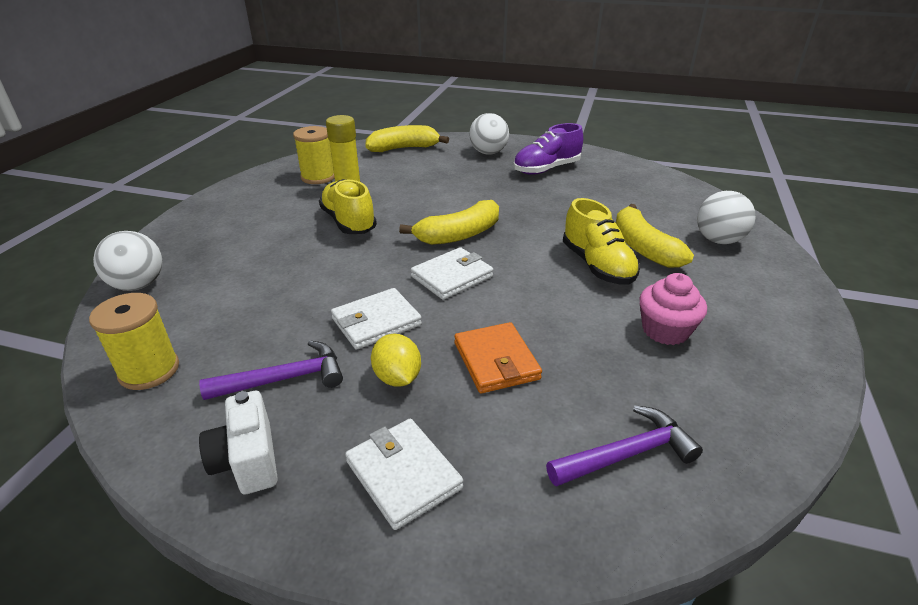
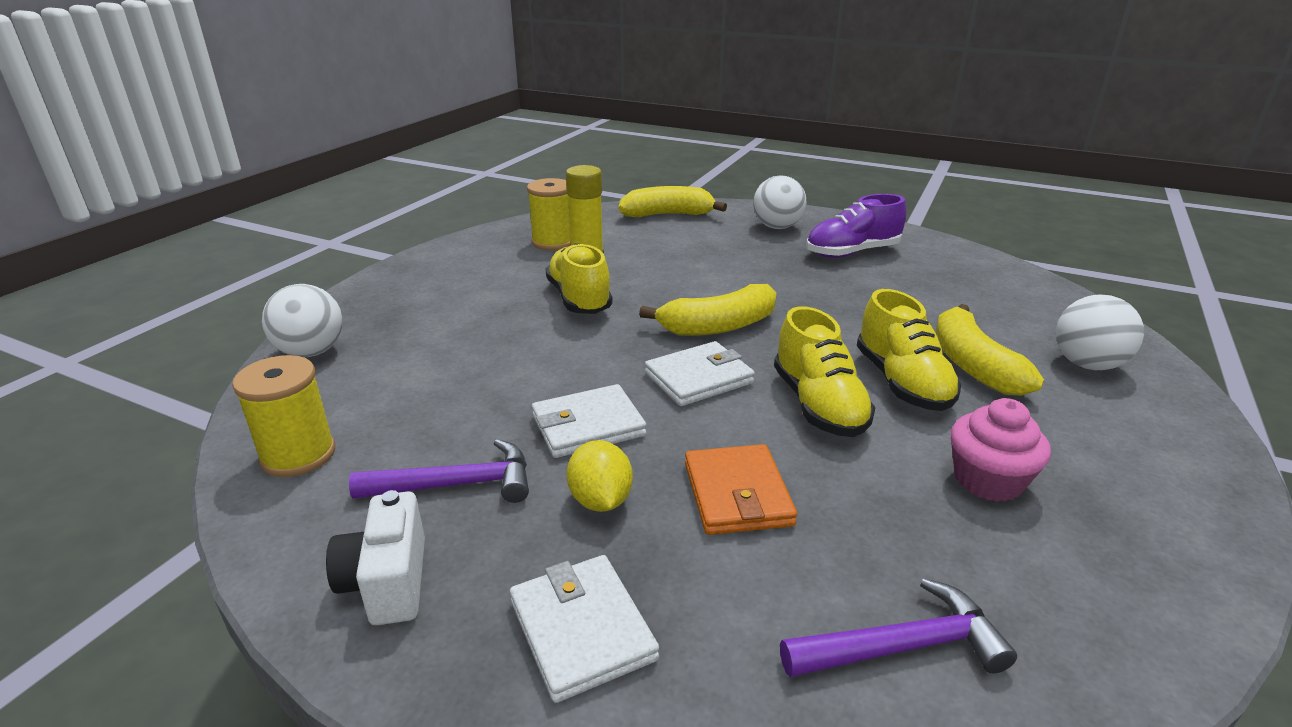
camera: 10 degrees right, 5 degrees down
none -> yellow shoe [774,306,876,437]

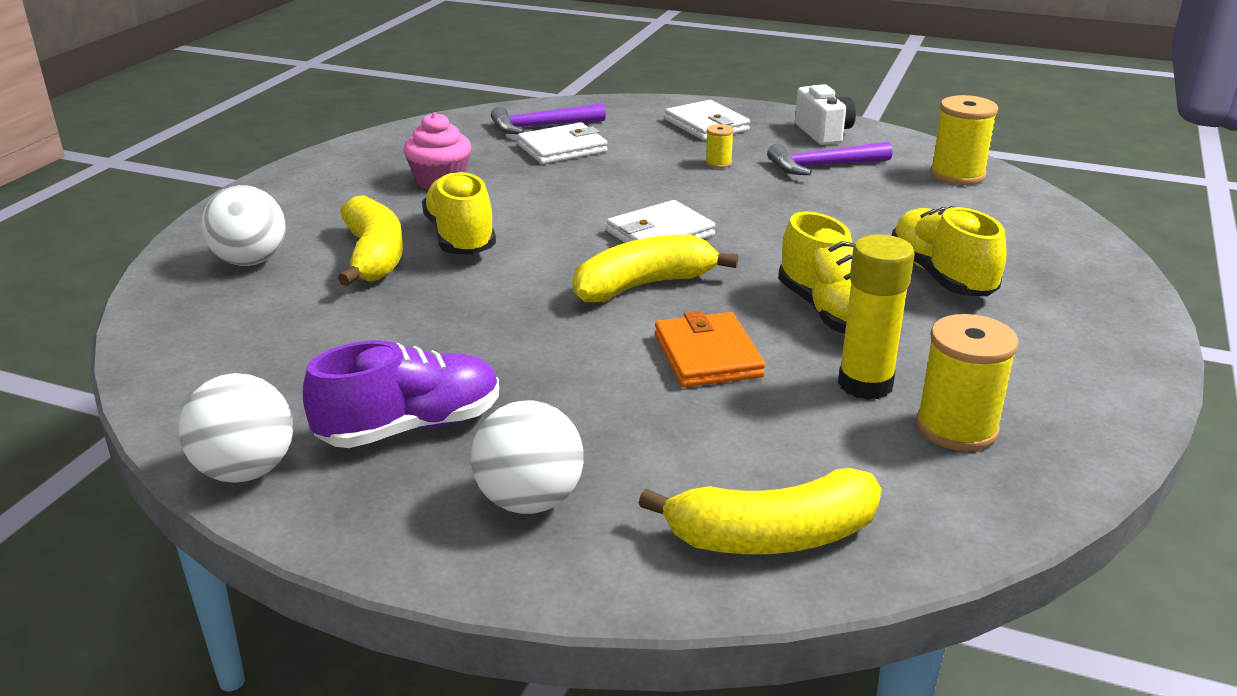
camera: 175 degrees right, 0 degrees up
white ball [262,284,343,357] -> white ball moved to [179,373,293,483]
white wallet [532,384,647,458] -> white wallet moved to [517,122,607,164]
yellow lemon [567,440,633,512] -> yellow spool [705,124,734,168]
orange wallet [685,444,797,535] -> orange wallet moved to [655,311,766,387]
yellow shoe [774,306,876,437] -> yellow shoe moved to [892,206,1007,296]

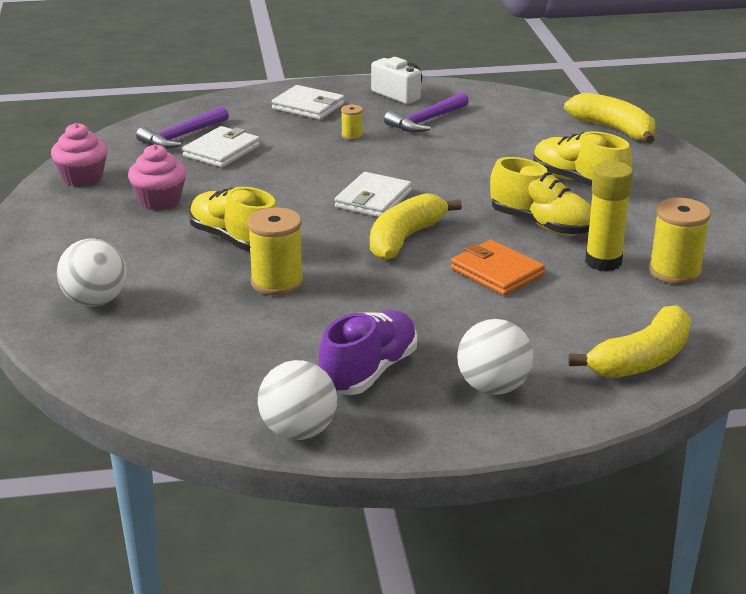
camera: 30 degrees left, 0 degrees up
yellow banana [338,195,403,286] -> yellow banana moved to [564,93,656,144]
yellow spool [930,95,998,185] -> yellow spool moved to [247,207,304,296]
none -> pink cupcake [51,123,108,187]

